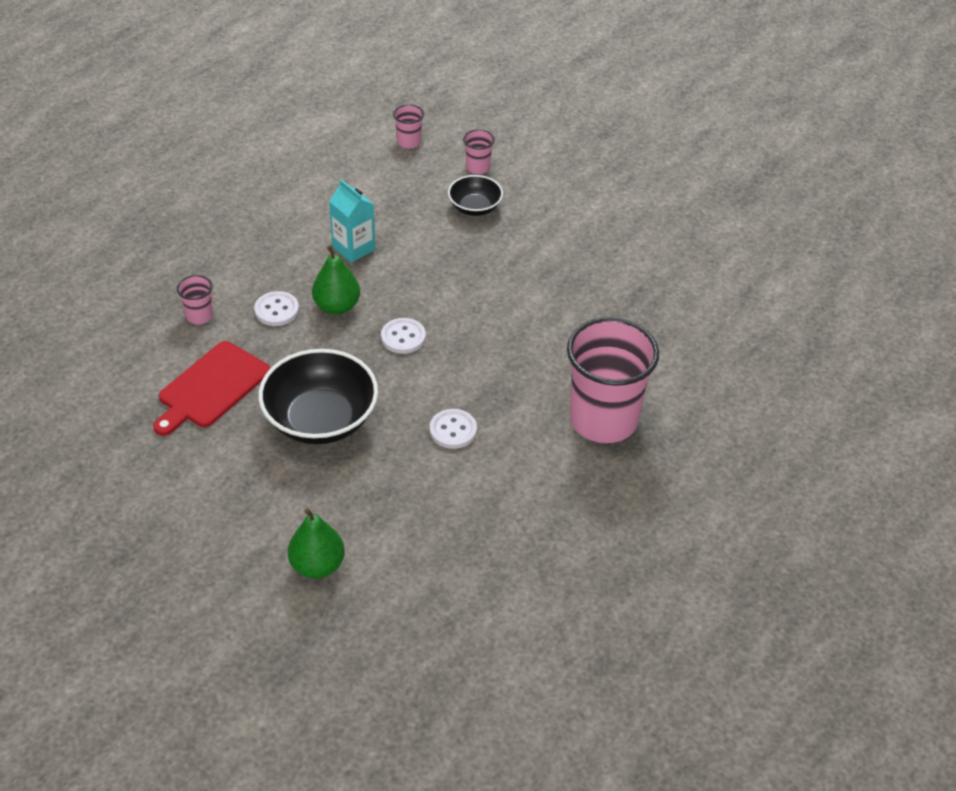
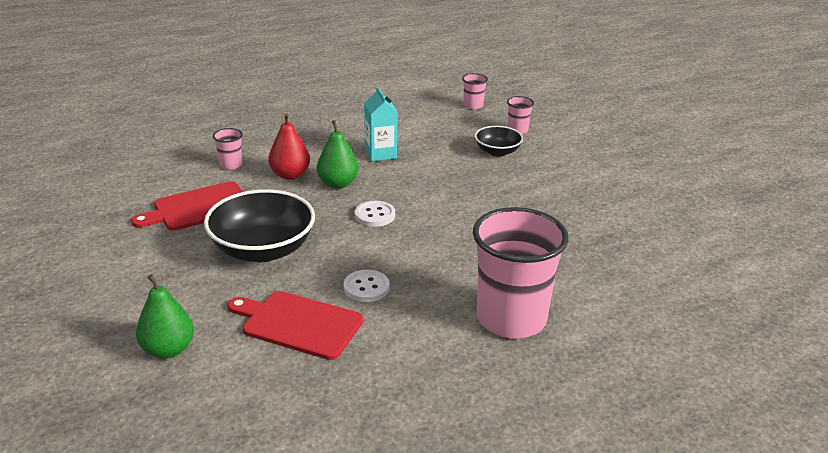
camera: 25 degrees right, 15 degrees down
white button [254,291,299,326] -> red pear [268,113,310,180]
none -> red cutting board [228,291,364,360]

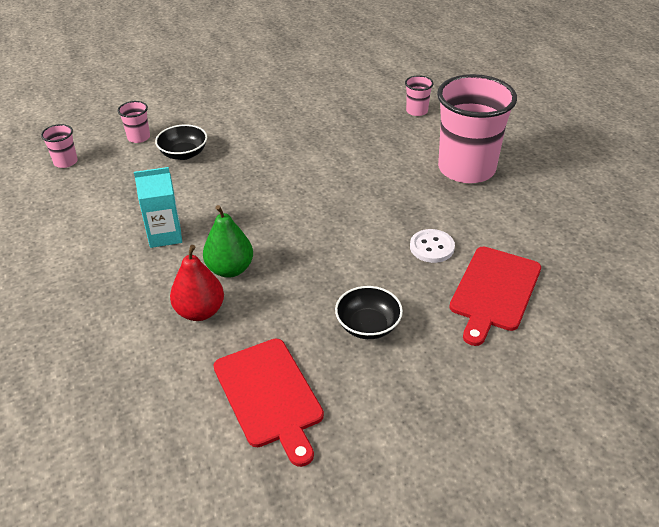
camera: 85 degrees left, 10 degrees up
green pear [136,274,194,359] -> none
black bowl [204,189,315,262] -> black bowl [335,286,403,339], size x0.54
pink cup [213,128,243,170] -> pink cup moved to [405,75,434,116]
white button [355,201,395,227] -> none

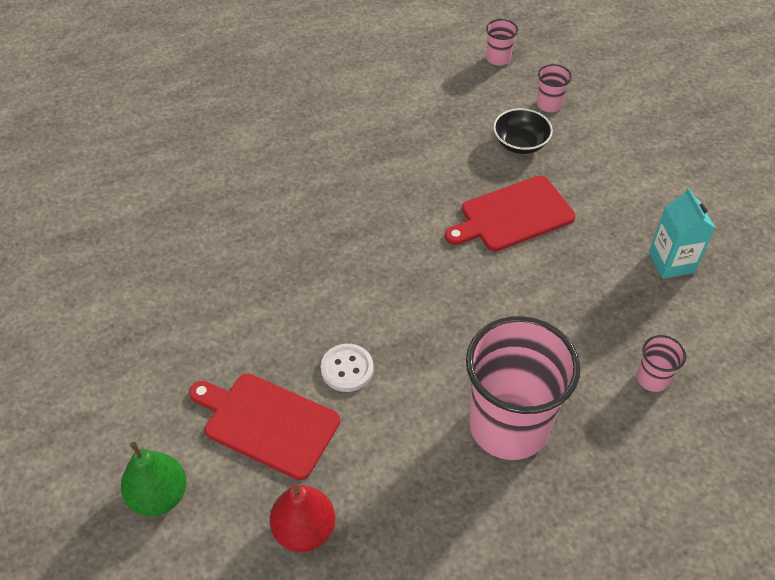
camera: 90 degrees right, 10 degrees up
turquoise carton [134,167,182,248] -> turquoise carton moved to [649,188,715,279]
red pear [170,245,224,321] -> red pear moved to [270,485,336,552]
green pear [203,205,253,278] -> green pear moved to [121,442,187,516]
red cutting board [213,339,324,467] -> red cutting board moved to [445,176,576,251]
black bowl [335,286,403,339] -> none

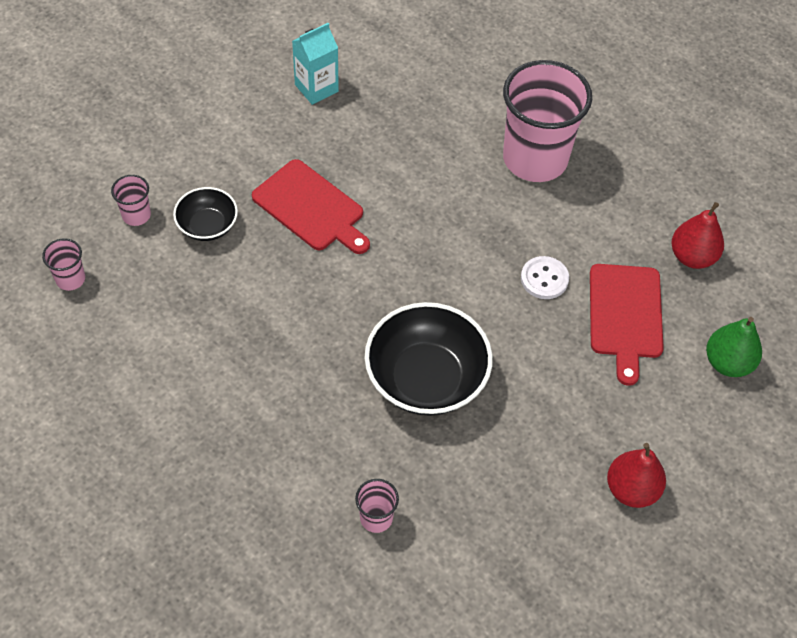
camera: 115 degrees left, 5 degrees up
pink cup [637,335,686,392] -> pink cup moved to [355,479,399,533]
none -> black bowl [365,302,493,416]
none -> red pear [607,443,666,508]

